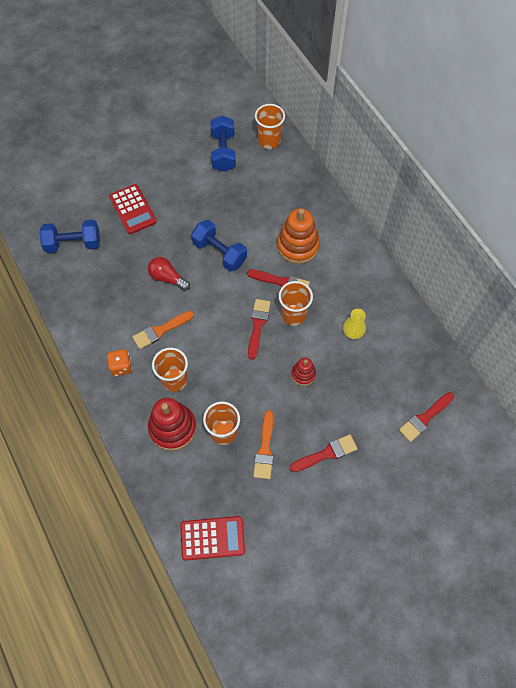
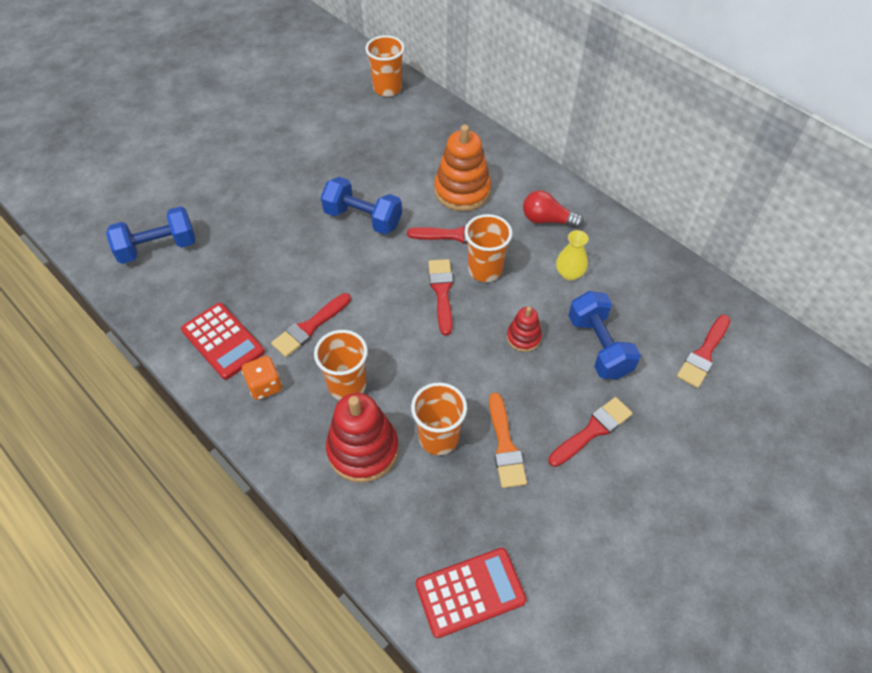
camera: 15 degrees left, 10 degrees down
red calculator [109,184,157,234] -> red calculator moved to [181,303,265,380]
orange brush [132,311,194,349] -> red brush [271,293,351,357]
red light bulb [148,257,190,291] -> red light bulb moved to [523,190,584,228]
blue dumbbell [210,116,236,172] -> blue dumbbell moved to [568,291,641,379]

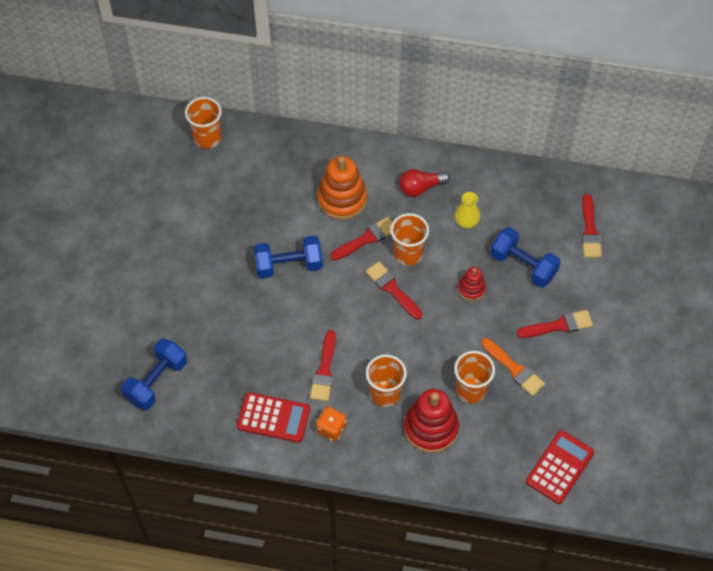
camera: 35 degrees left, 5 degrees up
red brush [548,397,633,467] -> red brush turned 60 degrees clockwise [517,310,593,338]

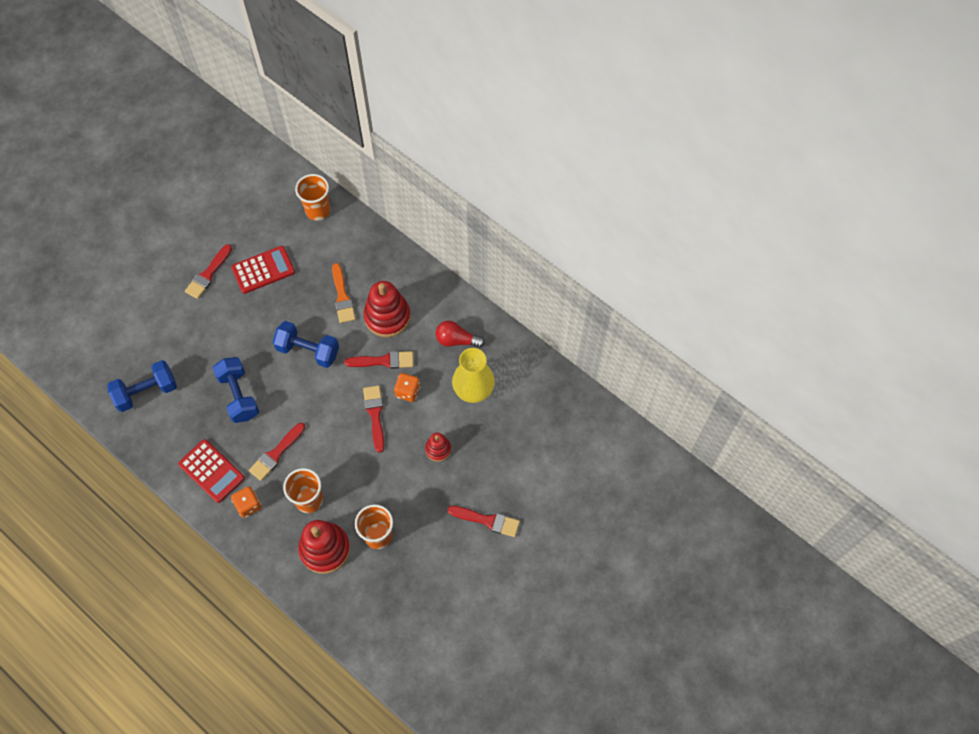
camera: 30 degrees right, 5 degrees up
orange stacking toy [317,156,367,220] -> red stacking toy [364,281,411,337]
orange cup [391,213,429,266] -> orange dice [394,373,420,402]
yellow vase [455,192,480,228] -> yellow vase [452,348,495,403], size x1.73
orange brush [481,338,545,396] -> orange brush moved to [332,263,356,323]
blue dumbbell [490,227,560,287] -> blue dumbbell moved to [213,357,259,423]
red calculator [526,430,594,504] -> red calculator moved to [231,246,295,294]
red brush [581,194,602,258] -> red brush moved to [185,244,232,299]

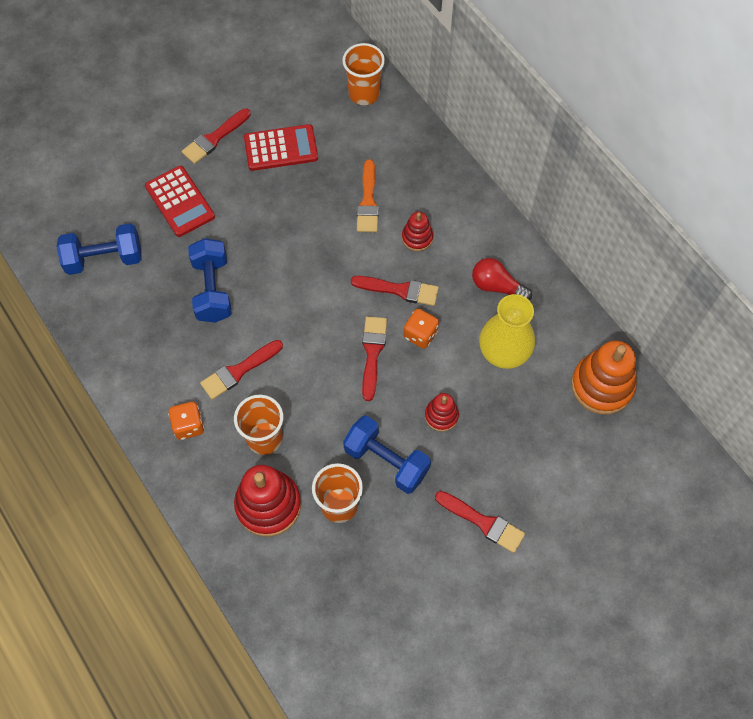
camera: 15 degrees right, 0 degrees up
red calculator [178,439,245,503] -> red calculator moved to [145,166,215,237]
blue dumbbell [273,321,339,368] -> blue dumbbell moved to [343,416,431,494]
red stacking toy [364,281,411,337] -> red stacking toy [402,212,433,251], size x0.53
none -> orange stacking toy [571,341,637,415]

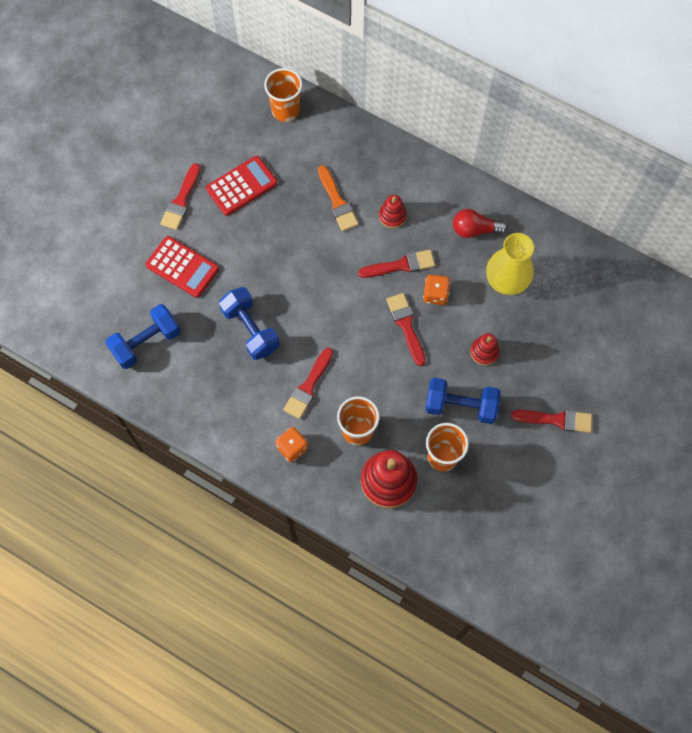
camera: 25 degrees left, 5 degrees up
orange stacking toy [571,341,637,415] -> none

